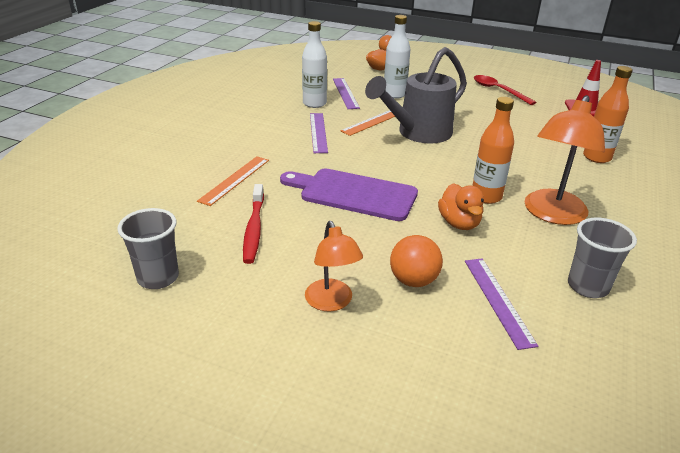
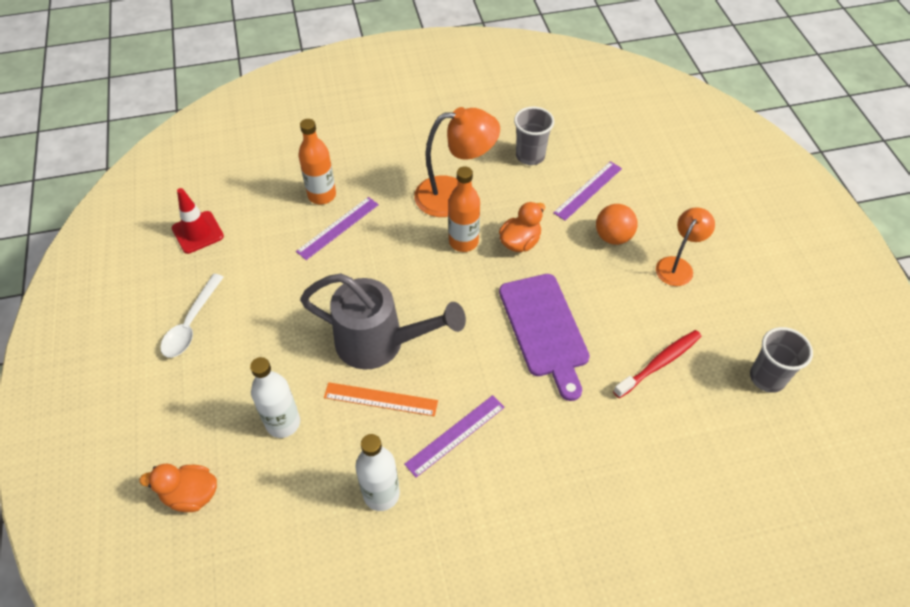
camera: 125 degrees left, 20 degrees up
orange ruler [197,156,269,206] -> none
purple ruler [333,78,360,109] -> purple ruler moved to [296,197,379,260]
red spoon [474,75,536,105] -> white spoon [160,274,224,358]

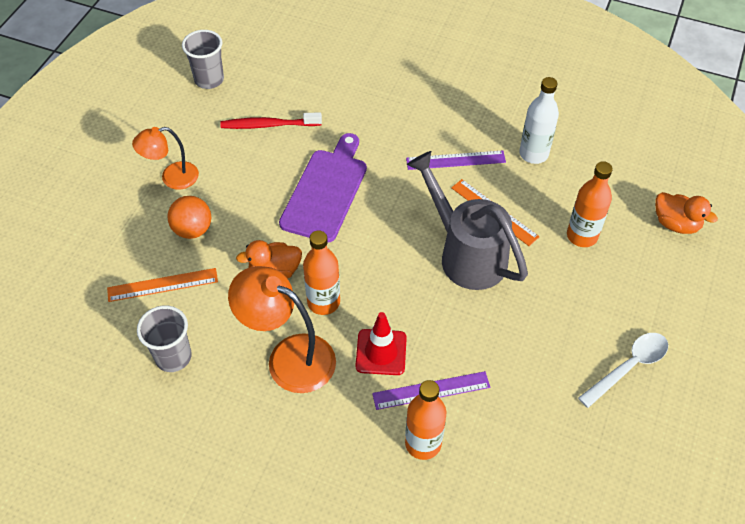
camera: 145 degrees left, 0 degrees up
red traffic cone [172,188,224,254] -> red traffic cone moved to [355,312,407,375]
white bottle [250,357,300,438] -> orange bottle [567,161,613,247]
purple ruler [553,161,622,221] -> orange ruler [107,268,218,302]

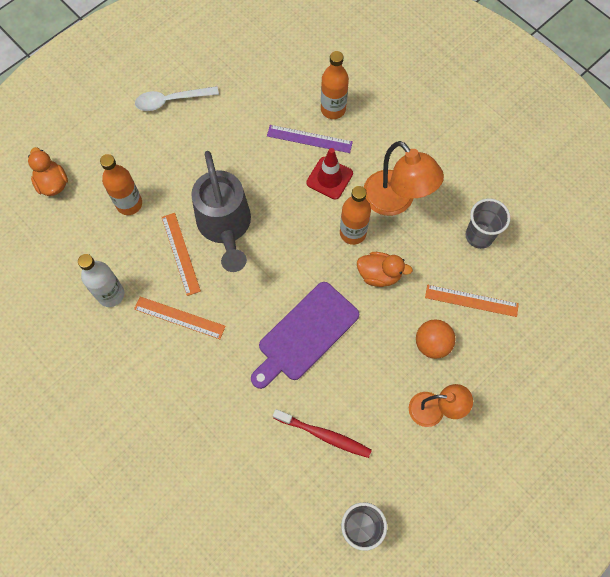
camera: 155 degrees left, 15 degrees up
purple ruler [406,150,506,170] -> orange ruler [134,297,226,339]

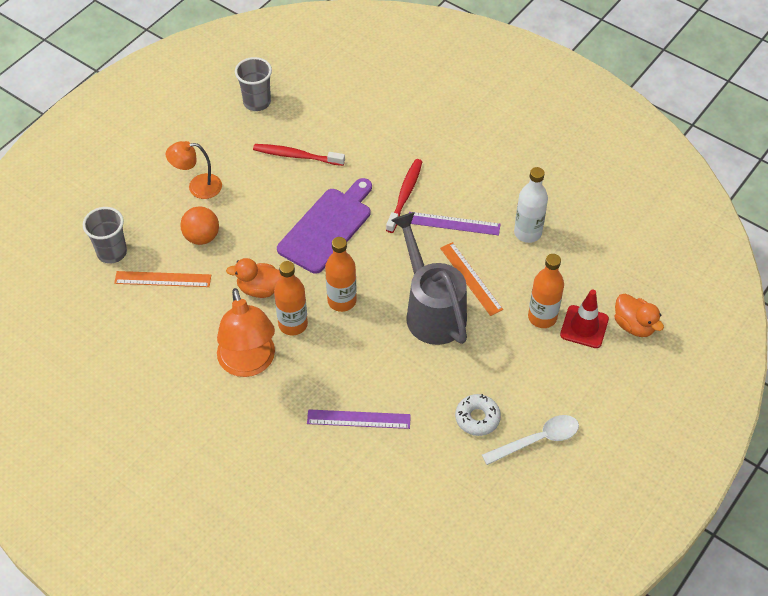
camera: 170 degrees right, 15 degrees down
orange ruler [134,297,226,339] -> purple ruler [409,212,501,236]
red traffic cone [306,148,353,199] -> red traffic cone moved to [560,289,609,348]
orange bottle [321,51,349,119] -> orange bottle moved to [325,237,357,312]
orange lamp [364,141,444,216] -> orange lamp turned 150 degrees counterclockwise [217,288,275,377]
grey cup [465,198,510,249] -> grey cup moved to [83,207,127,264]
none -> red toothbrush [386,159,422,233]
none -> white donut [455,394,501,436]

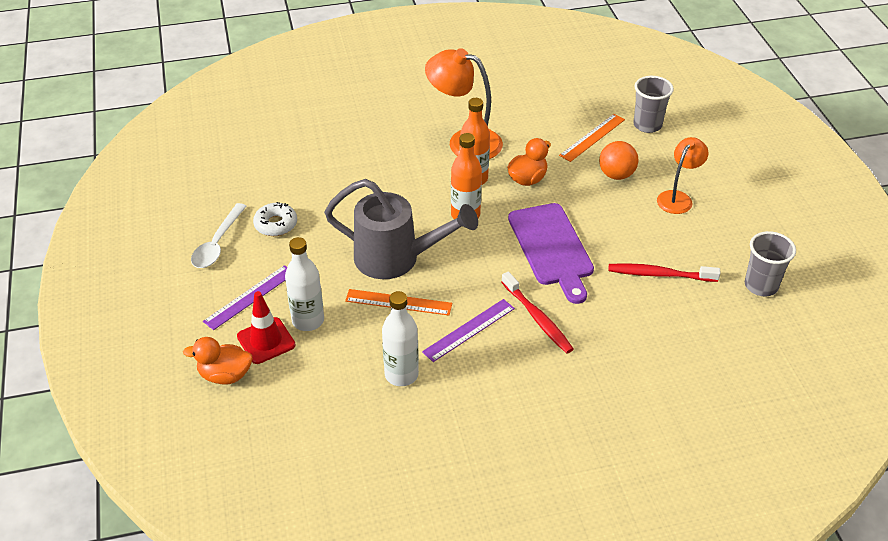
camera: 130 degrees right, 10 degrees down
red toothbrush [253,144,345,166] -> red toothbrush turned 135 degrees counterclockwise [608,263,721,282]
purple ruler [307,409,411,429] -> purple ruler moved to [203,265,287,330]
orange bottle [528,254,564,328] -> white bottle [285,237,324,331]

